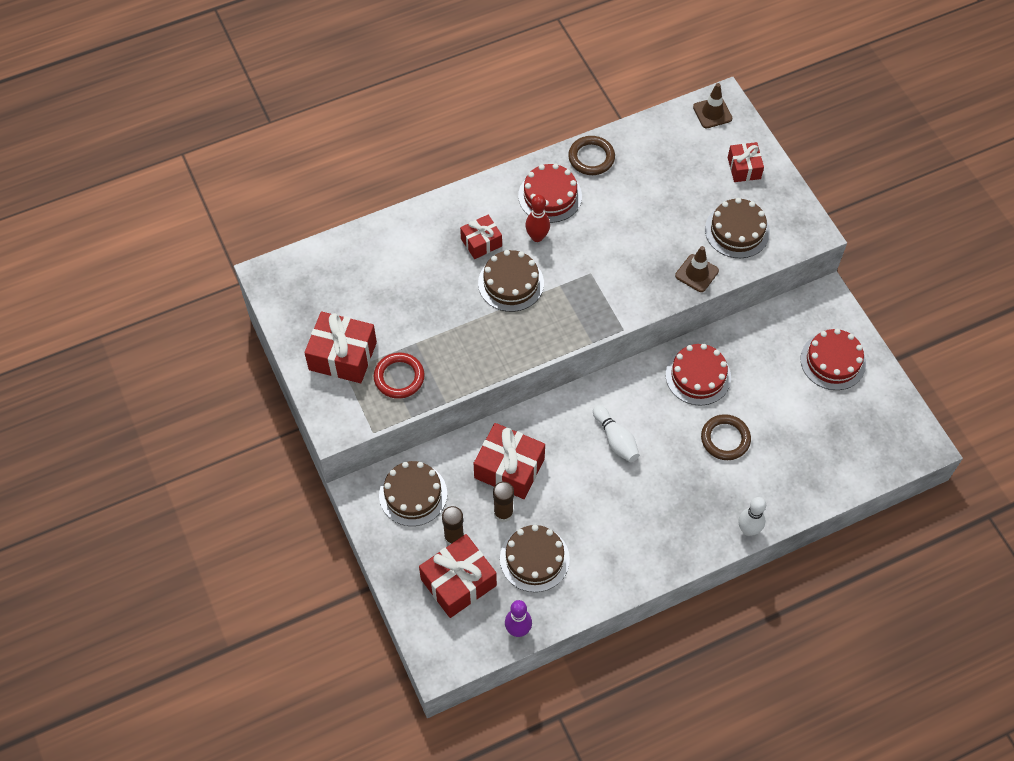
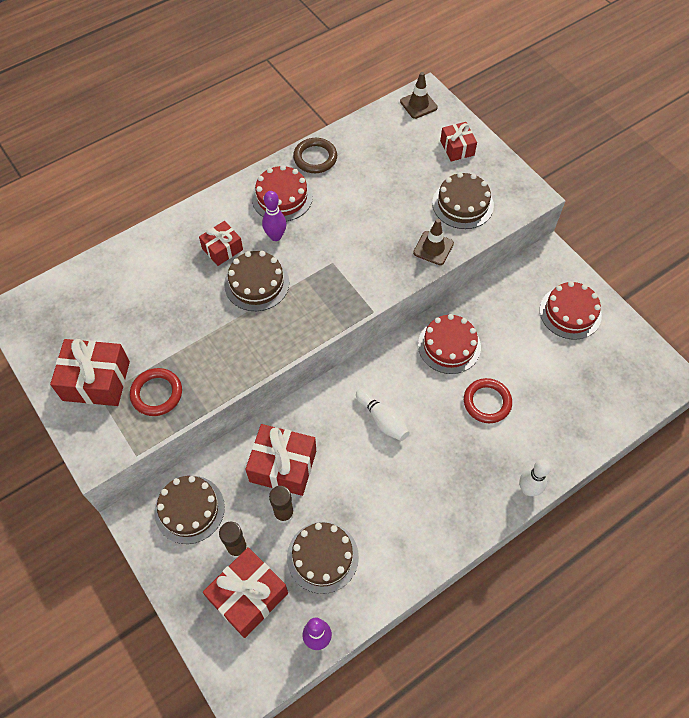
camera: 10 degrees left, 0 degrees up
red bowling pin [525,195,550,242] -> purple bowling pin [262,191,287,241]
brown ring [701,414,751,460] -> red ring [464,378,512,423]

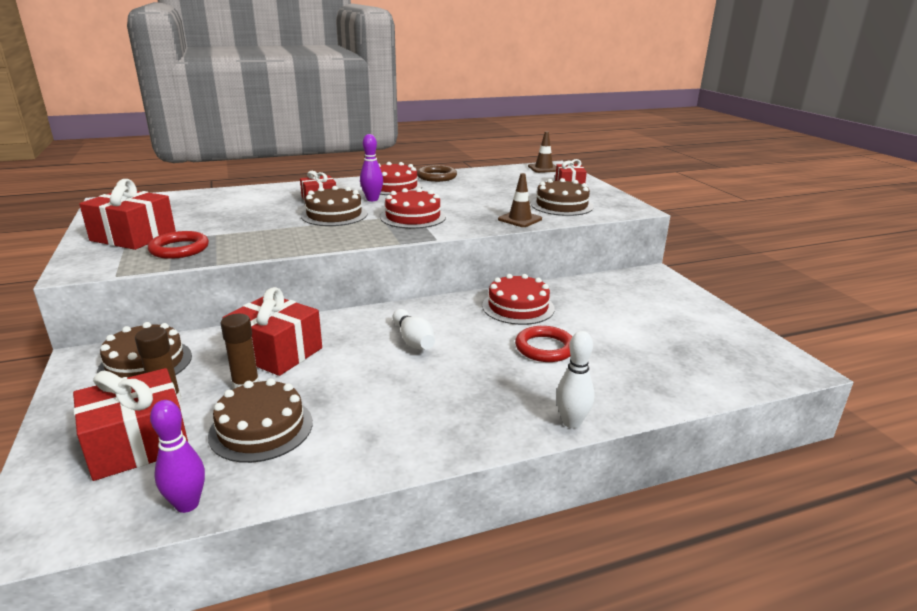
camera: 15 degrees right, 35 degrees down
red cake [540,281,602,340] -> red cake moved to [380,188,446,229]

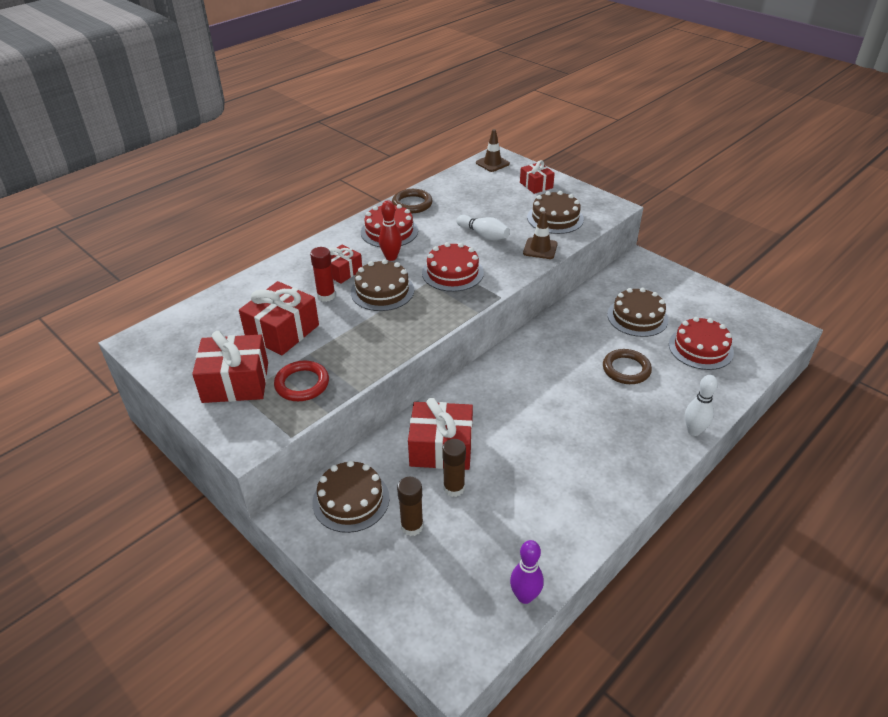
camera: 25 degrees left, 15 degrees up
red gift [73,368,188,481] -> red gift moved to [239,281,319,355]
brown cake [208,378,313,463] -> brown cake moved to [607,288,668,337]
purple bowling pin [360,134,383,201] -> red bowling pin [379,200,402,261]
white bowling pin [392,309,435,349] -> white bowling pin moved to [456,215,510,240]
red cake [482,274,555,325] -> red cake moved to [669,317,734,370]
red ring [515,326,572,362] -> brown ring [603,349,652,384]
none -> red glue stick [310,247,336,302]

